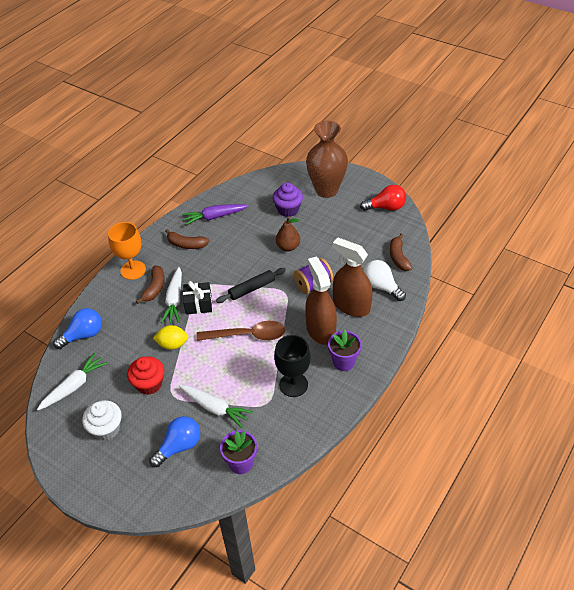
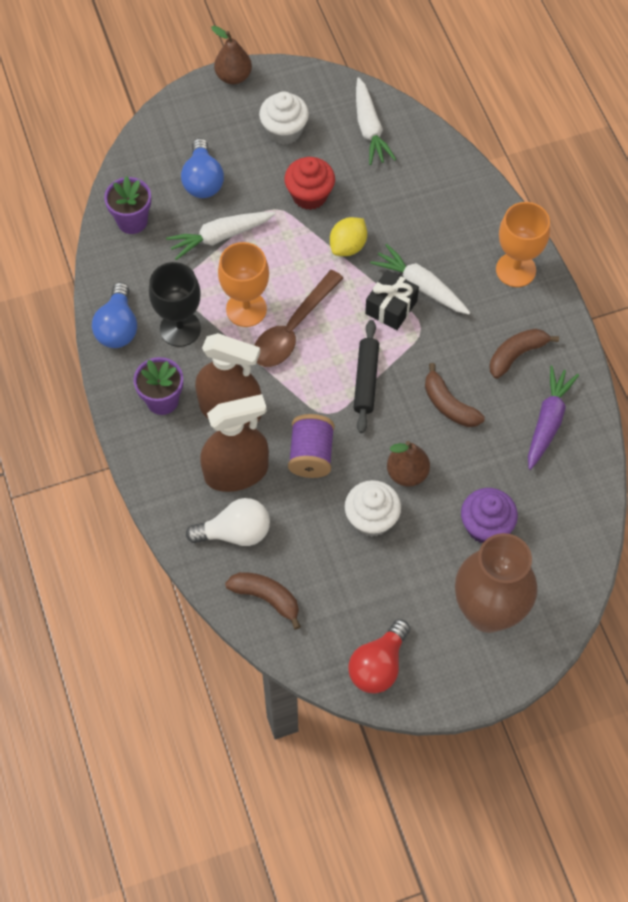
camera: 125 degrees right, 15 degrees up
blue light bulb [53,308,102,349] -> blue light bulb moved to [92,282,137,348]
brown banana [136,266,164,304] -> brown banana moved to [425,363,485,427]
none -> brown pear [211,26,252,84]
none -> orange goblet [218,242,269,327]
none -> white cupcake [345,480,401,537]

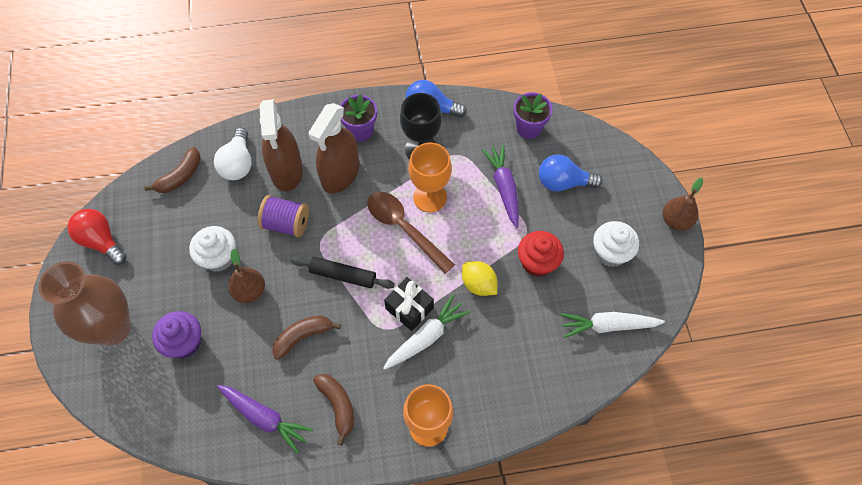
camera: 100 degrees right, 0 degrees up
white carrot [166,212,275,260] -> purple carrot [481,144,519,228]

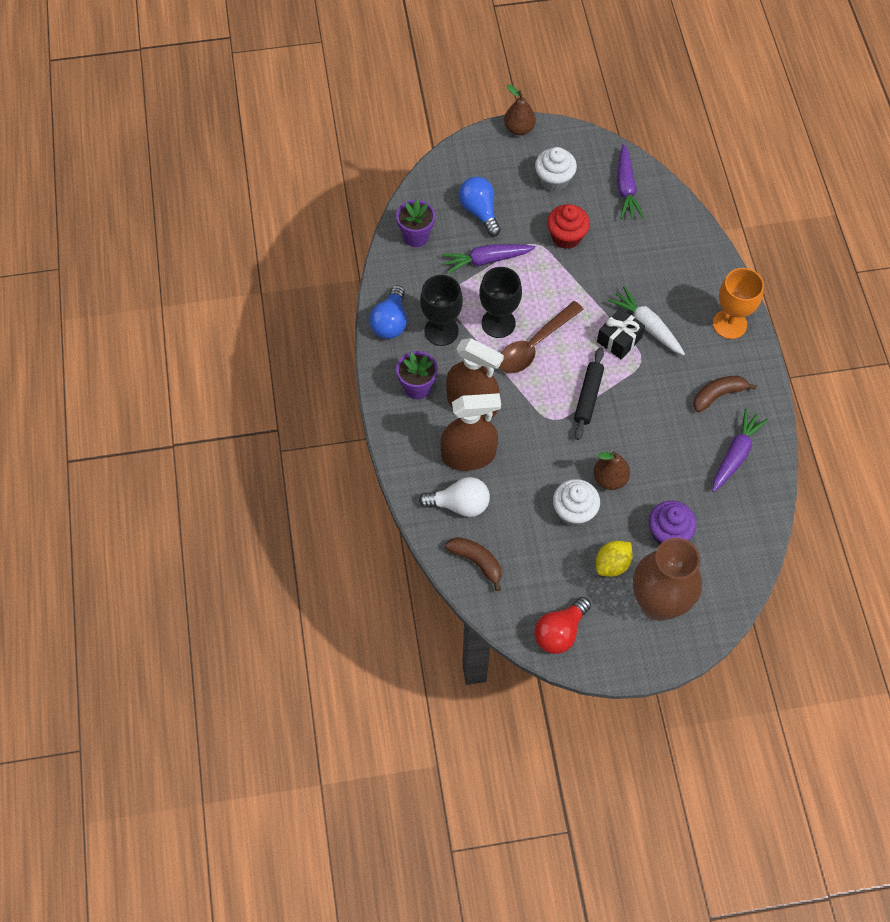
camera: 90 degrees left, 0 degrees up
purple spool [258,195,309,237] -> none
brown banana [272,315,341,360] -> none
orange goblet [408,143,452,212] -> black goblet [479,267,522,338]
yellow lemon [462,261,497,296] -> yellow lemon moved to [596,541,632,577]
blue light bulb [539,154,603,192] -> blue light bulb turned 150 degrees clockwise [459,177,501,237]
white carrot [560,312,665,338] -> purple carrot [617,144,644,219]

